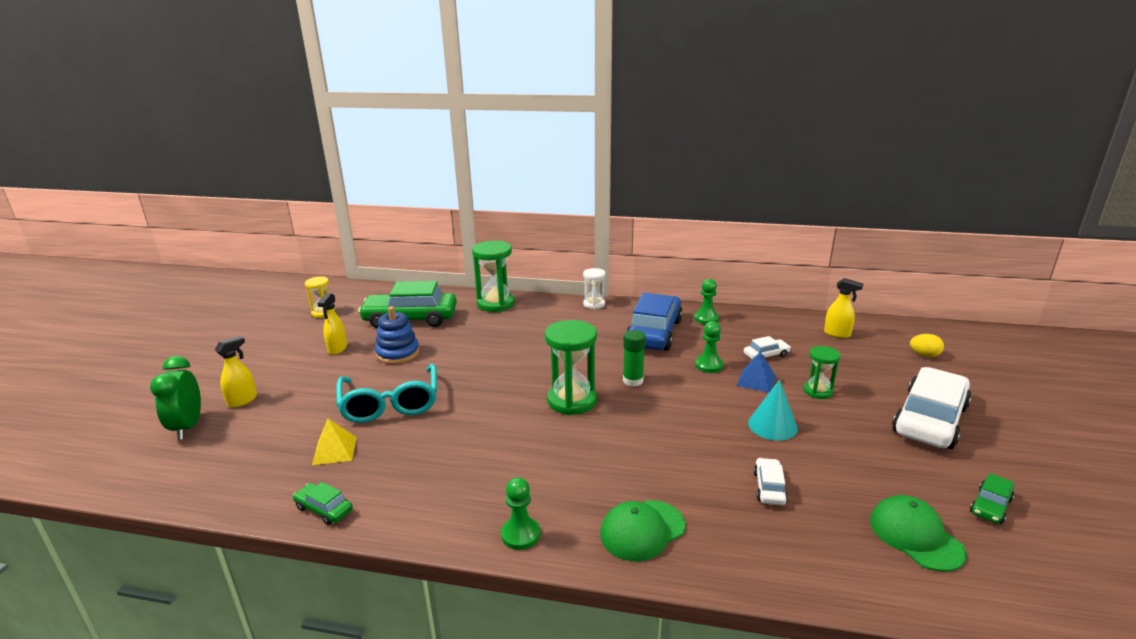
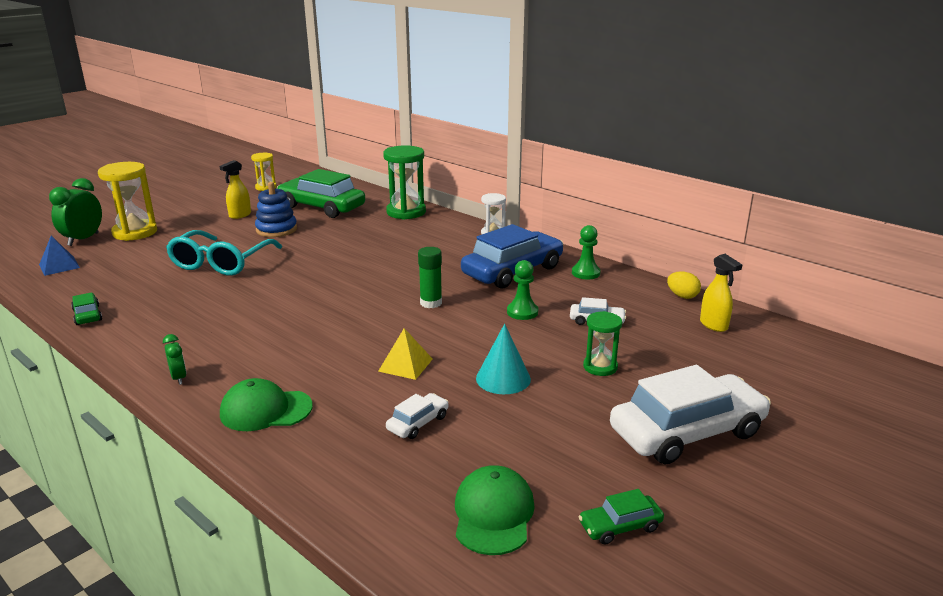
camera: 30 degrees right, 0 degrees up
yellow spray bottle [215,336,257,408] -> yellow hourglass [98,162,157,241]
yellow pyramid [312,419,357,465] -> yellow pyramid moved to [378,328,433,380]
green pawn [501,477,540,550] -> green clock [163,334,187,385]
green hourglass [545,320,597,415] -> none
blue pyramid [737,351,776,393] -> blue pyramid moved to [39,236,80,276]
yellow egg [910,334,944,357] -> yellow egg moved to [667,271,701,299]

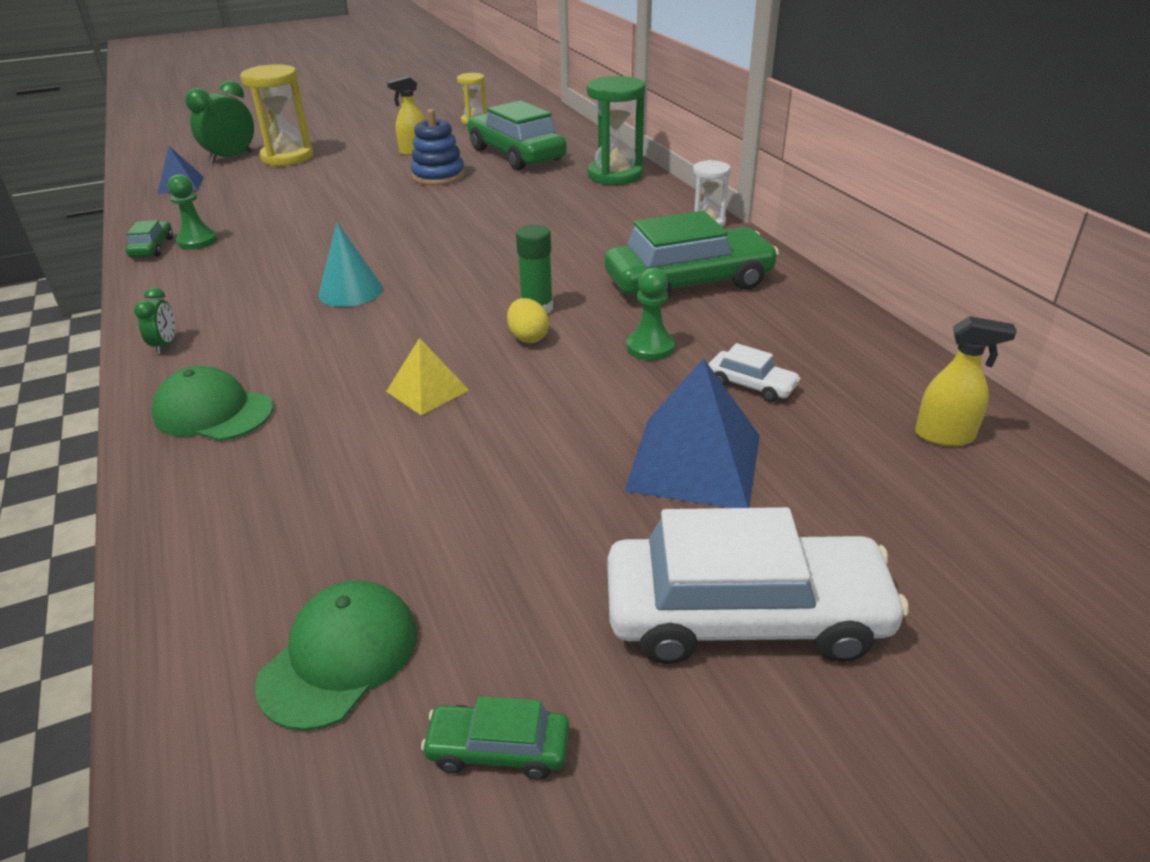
camera: 25 degrees right, 10 degrees up
turquoise glasses [166,230,282,275] -> none
white car [386,393,448,439] -> none
blue car [461,224,564,289] -> green car [605,211,779,297]
turquoise cone [476,324,531,394] -> turquoise cone moved to [318,222,383,307]
green pawn [572,225,600,280] -> green pawn moved to [168,174,217,250]
green hourglass [583,311,622,376] -> blue pyramid [625,358,760,508]
yellow egg [667,271,701,299] -> yellow egg moved to [507,298,549,343]
yellow spray bottle [700,254,742,332] -> yellow spray bottle turned 75 degrees counterclockwise [915,316,1017,446]

